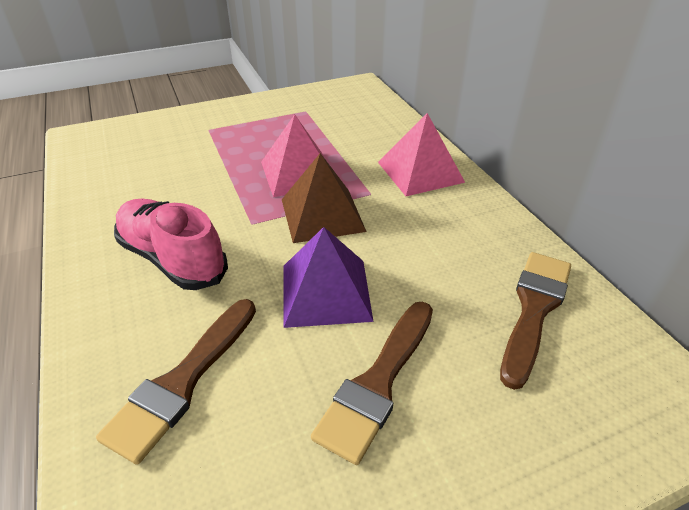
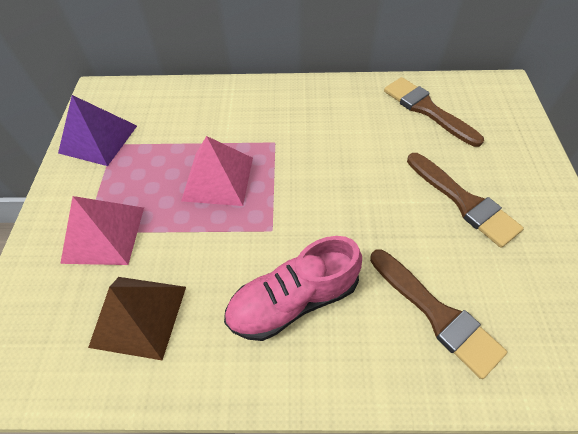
camera: 65 degrees left, 15 degrees up
brown pyramid [282,153,367,243] -> brown pyramid moved to [88,277,186,360]
purple pyramid [284,227,374,328] -> purple pyramid moved to [58,95,137,166]
pink pyramid [378,113,465,196] -> pink pyramid moved to [60,196,144,265]

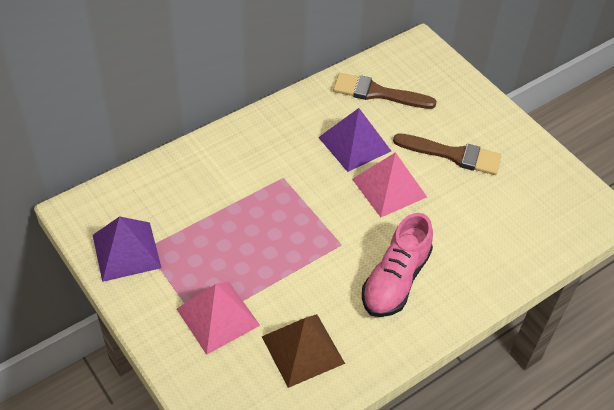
camera: 40 degrees left, 5 degrees down
pink pyramid [181,136,253,206] -> pink pyramid moved to [352,152,427,217]
brown brush [370,249,507,379] -> none
none -> purple pyramid [318,108,391,172]

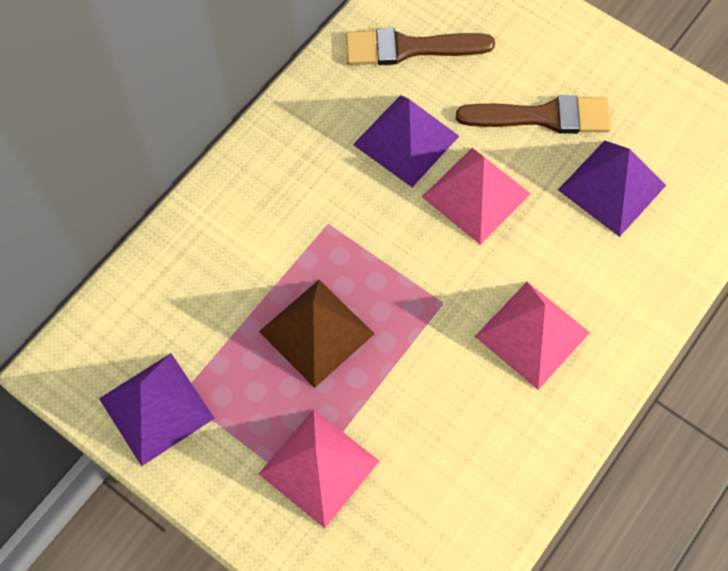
camera: 15 degrees left, 15 degrees up
brown pyramid [262,314,345,388] -> brown pyramid moved to [259,280,374,388]
pink shoe [362,213,433,317] -> pink pyramid [475,282,590,390]
none -> purple pyramid [558,140,666,237]

